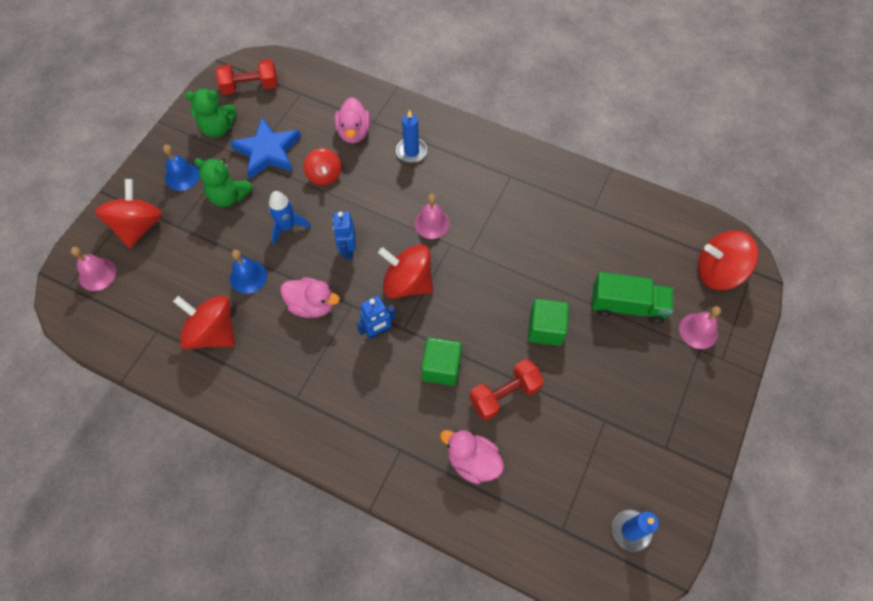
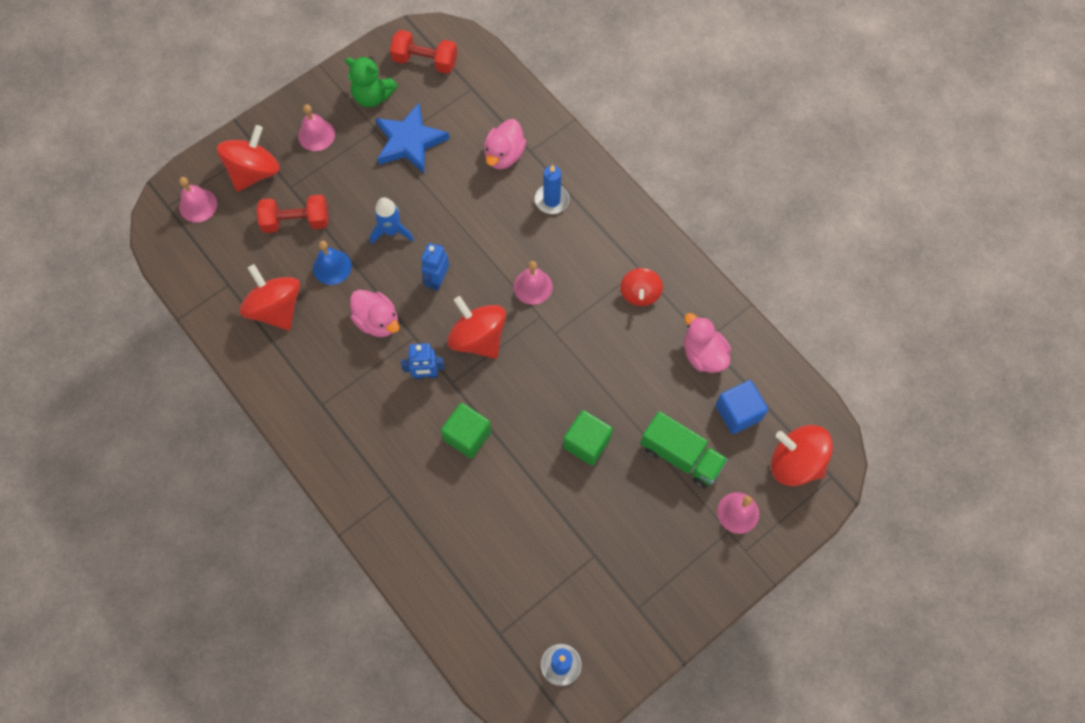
camera: 25 degrees right, 5 degrees up
blue bell [163,145,200,191] -> pink bell [298,104,335,151]
green teddy bear [194,158,253,207] -> none
red spinning top [304,148,341,185] -> red spinning top moved to [621,268,663,306]
pink duck [440,430,504,484] -> pink duck moved to [684,313,731,373]
red dumbbell [469,359,544,421] -> red dumbbell moved to [256,195,329,233]
none -> blue cube [715,380,768,434]

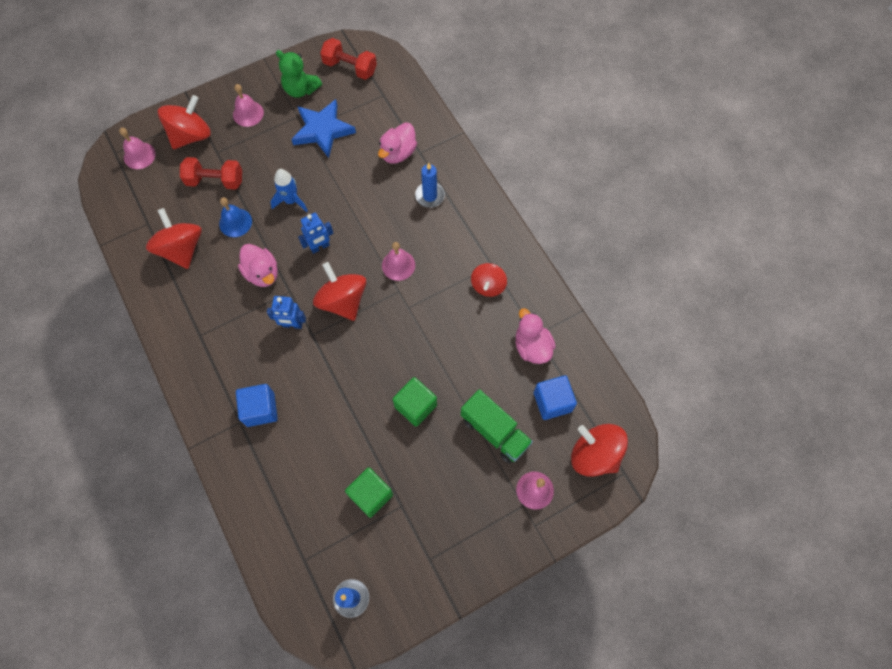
camera: 10 degrees right, 0 degrees up
blue robot [421,243,449,291] -> blue robot turned 150 degrees counterclockwise [298,213,334,254]
green cube [441,403,492,458] -> green cube moved to [345,467,393,518]
none -> blue cube [236,384,278,427]

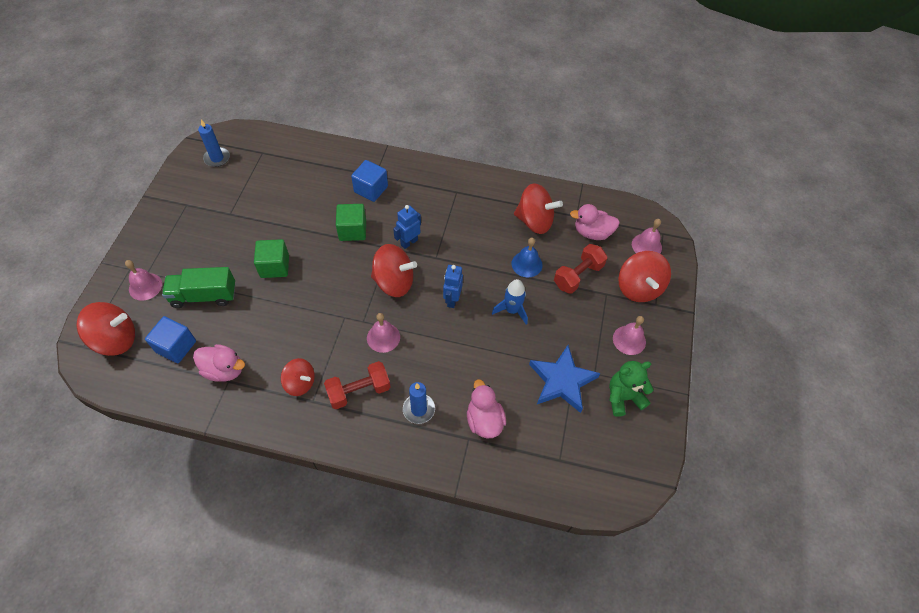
camera: 130 degrees right, 10 degrees down
pink duck [238,244,278,287] -> pink duck moved to [570,204,620,240]
red dumbbell [320,38,377,80] -> red dumbbell moved to [324,361,390,409]
green cube [345,467,393,518] -> green cube moved to [336,204,366,241]
red spinning top [471,263,507,297] -> red spinning top turned 150 degrees clockwise [281,358,315,396]

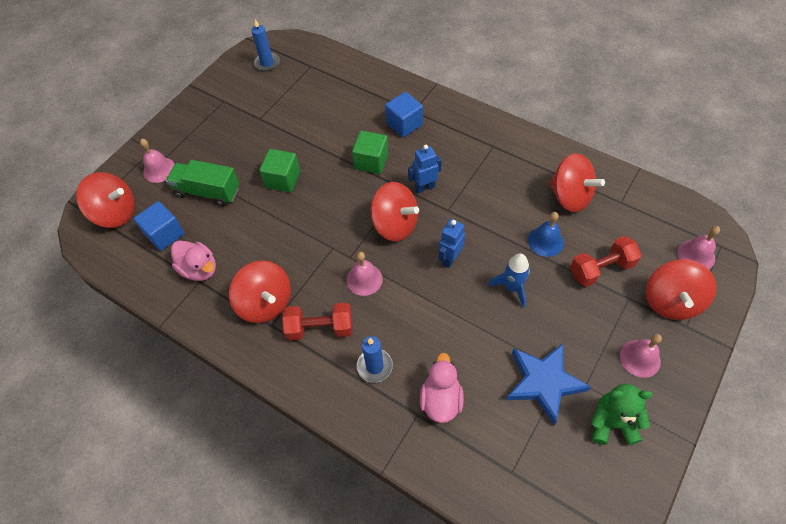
camera: 25 degrees right, 0 degrees up
red spinning top [281,358,315,396] -> red spinning top [229,261,291,323], size x1.57
pink duck [570,204,620,240] -> none

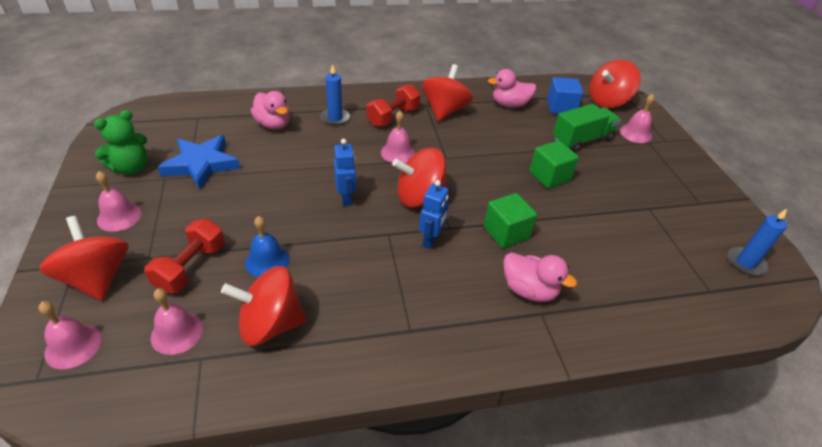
camera: 130 degrees right, 15 degrees down
red spinning top [229,261,291,323] -> red spinning top turned 105 degrees clockwise [422,64,473,121]
blue cube [385,92,423,137] -> pink duck [503,252,577,302]
blue rocket [488,253,530,308] -> none
none -> pink bell [151,288,203,355]

